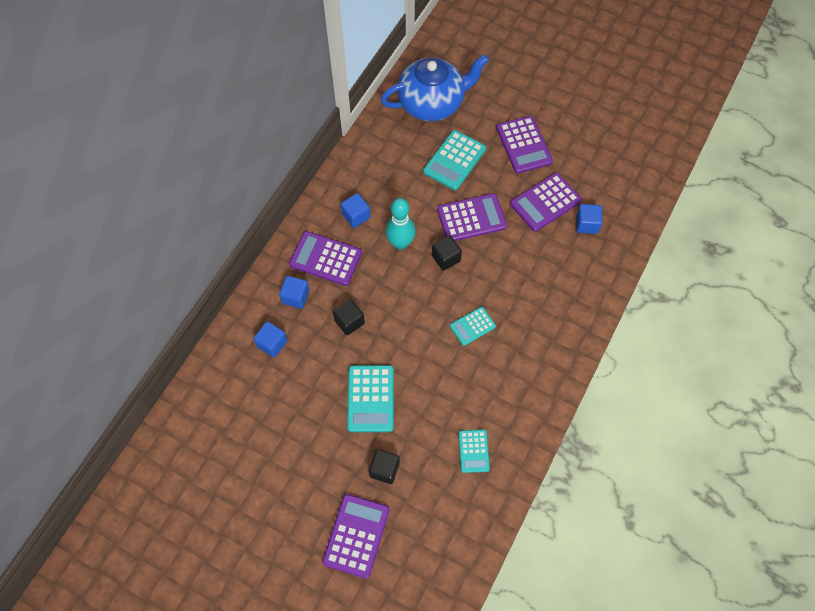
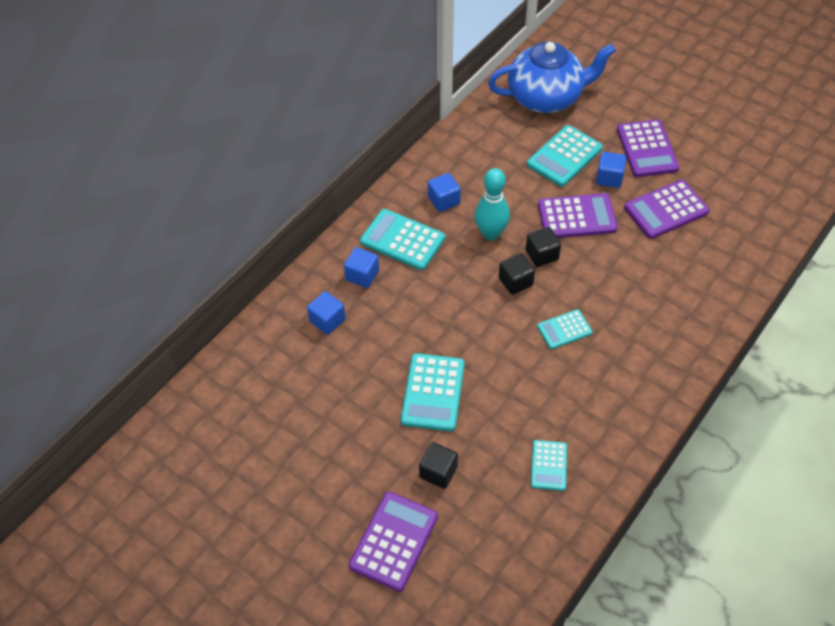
camera: 10 degrees right, 10 degrees down
purple calculator [289,231,362,286] -> turquoise calculator [360,209,445,270]
black cube [333,299,365,335] -> black cube moved to [499,253,535,295]
blue cube [576,204,602,234] -> blue cube moved to [596,152,626,188]

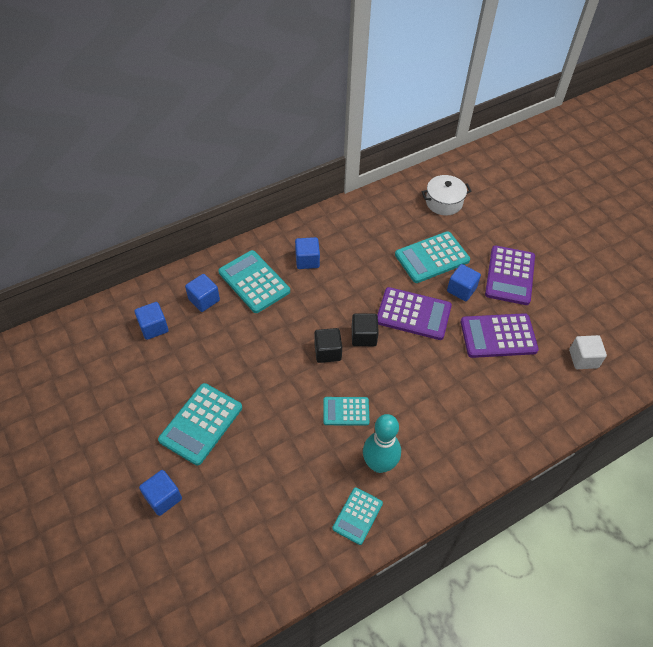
camera: 20 degrees right, 0 degrees up
purple calculator [349,492,438,592] -> none
black cube [419,442,458,489] -> blue cube [139,470,182,516]
turquoise bowling pin [475,168,510,240] -> turquoise bowling pin moved to [363,414,401,473]
blue teapot [488,42,616,113] -> white pot [422,175,472,215]
turquoise calculator [531,440,567,491] -> turquoise calculator moved to [332,487,383,545]
none -> white cube [569,335,607,369]

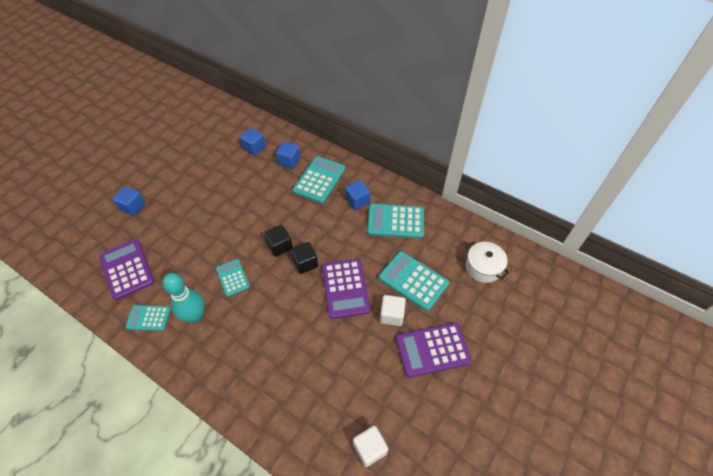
camera: 65 degrees right, 0 degrees up
turquoise calculator [158,383,242,466] -> turquoise calculator moved to [367,204,424,238]
blue cube [447,264,481,301] -> white cube [380,295,406,326]
purple calculator [461,313,539,358] -> purple calculator moved to [99,239,154,300]

